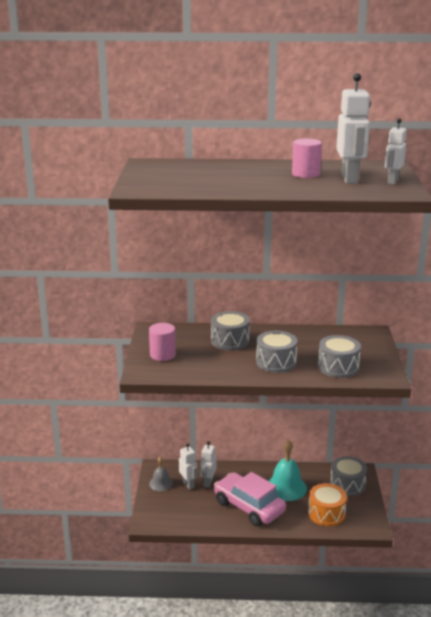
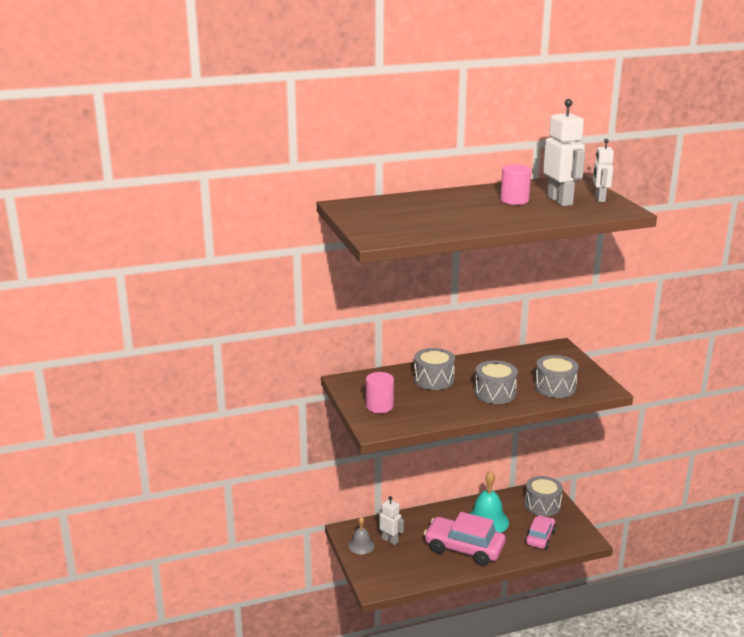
camera: 20 degrees left, 0 degrees up
white robot [200,441,216,488] -> none
orange drum [308,483,347,526] -> pink car [525,515,556,549]

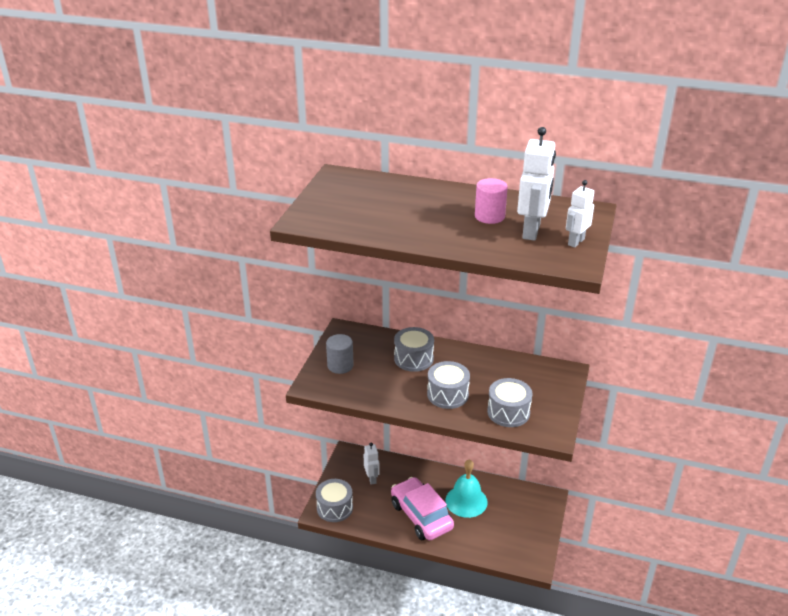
camera: 35 degrees right, 10 degrees up
grey bell [349,517,374,554] -> none
pink cylinder [366,372,394,413] -> grey cylinder [326,334,354,374]
grey drum [525,476,563,516] -> grey drum moved to [316,479,353,522]
pink car [525,515,556,549] -> none

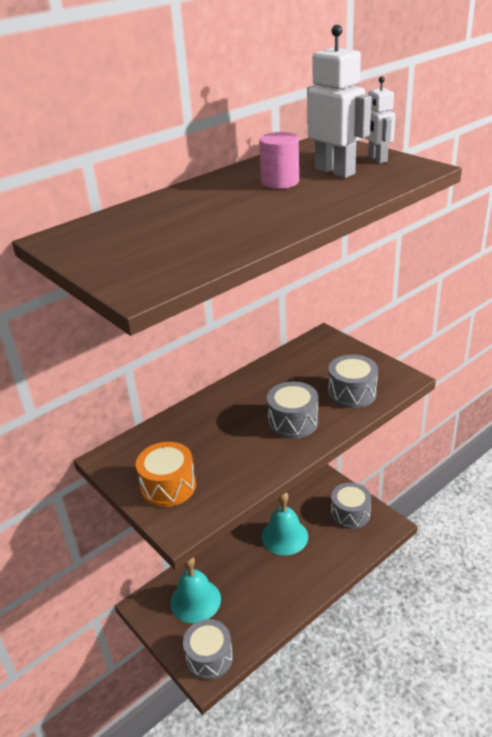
camera: 55 degrees left, 0 degrees up
grey cylinder [326,334,354,374] -> orange drum [136,442,196,507]
white robot [364,443,380,485] -> turquoise bell [170,558,221,623]
pink car [391,477,454,540] -> none
grey drum [394,327,434,372] -> grey drum moved to [331,482,371,529]

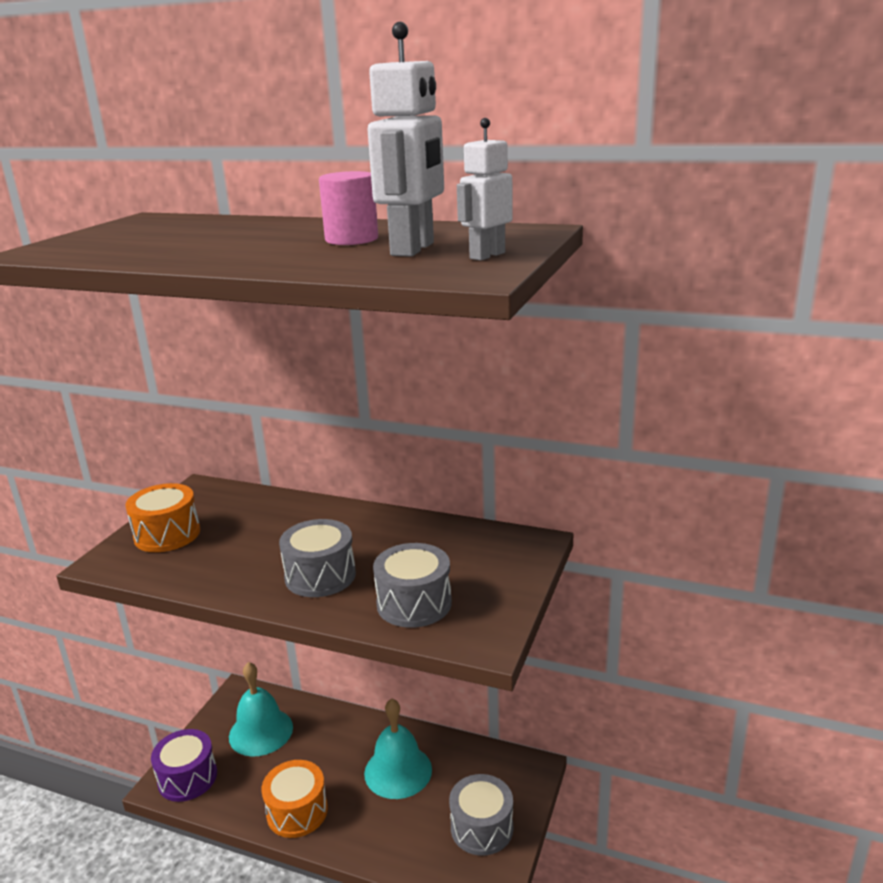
camera: 60 degrees right, 10 degrees down
grey drum [183,619,233,680] -> purple drum [151,729,217,802]
none -> orange drum [262,760,328,838]

